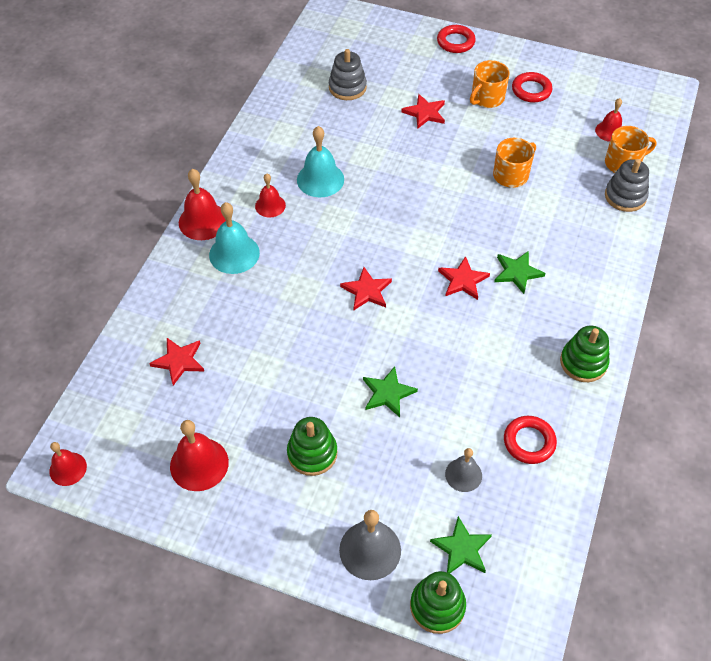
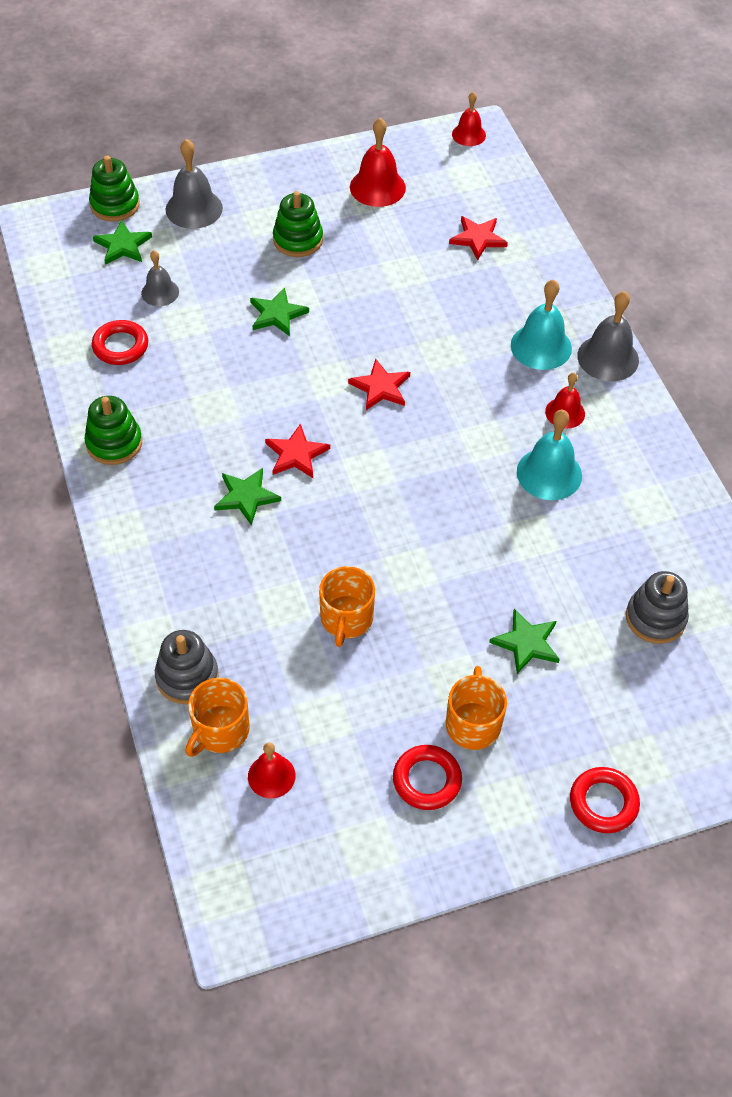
camera: 140 degrees right, 0 degrees up
red bell [179,169,226,240] -> grey bell [577,291,639,382]
red star [401,94,445,129] -> green star [489,609,560,674]

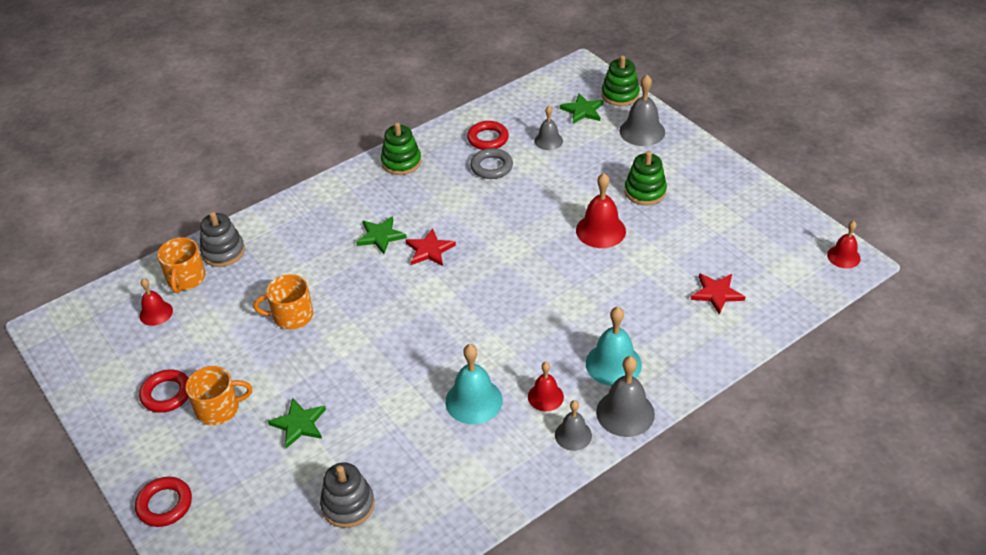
camera: 75 degrees right, 10 degrees down
orange mug [185,678,250,757] -> orange mug turned 105 degrees counterclockwise [157,237,205,293]
green star [250,288,309,336] -> none
red star [348,359,410,410] -> none
red bell [350,118,406,207] -> red bell moved to [576,173,626,248]
none -> grey ring [470,148,513,179]
none -> grey bell [555,400,592,451]

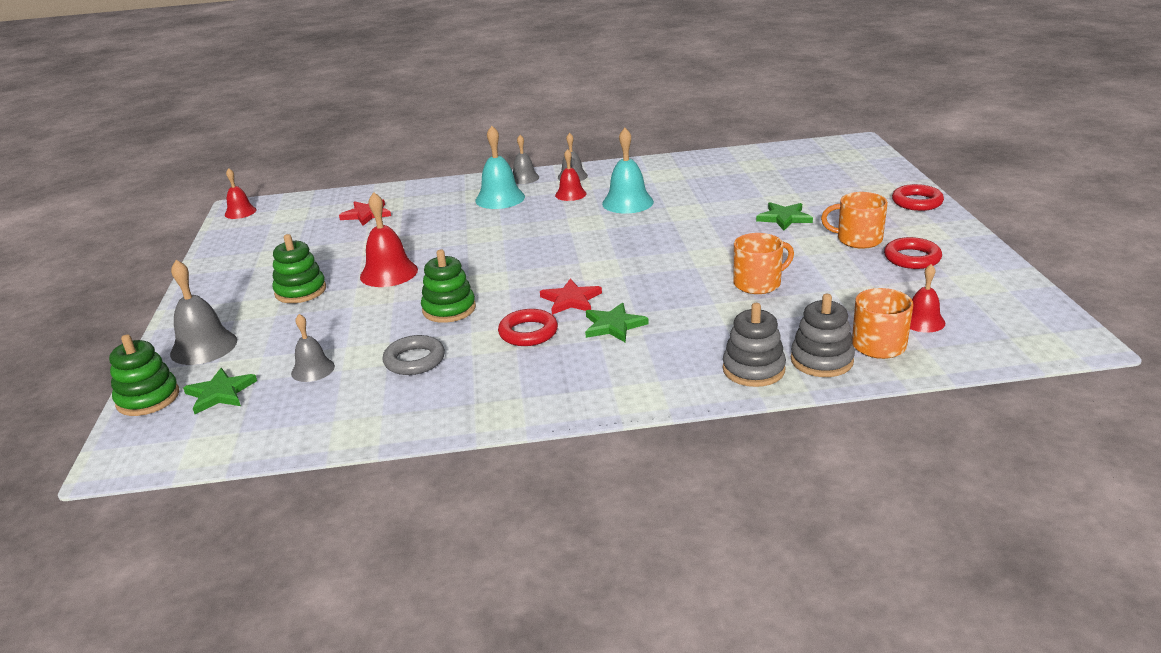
camera: 150 degrees left, 15 degrees down
orange mug [253,274,313,330] -> orange mug turned 45 degrees counterclockwise [733,233,794,294]
grey stacking toy [320,462,375,528] -> grey stacking toy moved to [723,303,786,387]
green stacking toy [381,122,421,175] -> green stacking toy moved to [421,250,476,323]
red ring [467,121,509,150] -> red ring moved to [498,309,558,346]
grey bell [596,356,655,437] -> grey bell [513,135,539,184], size x0.63

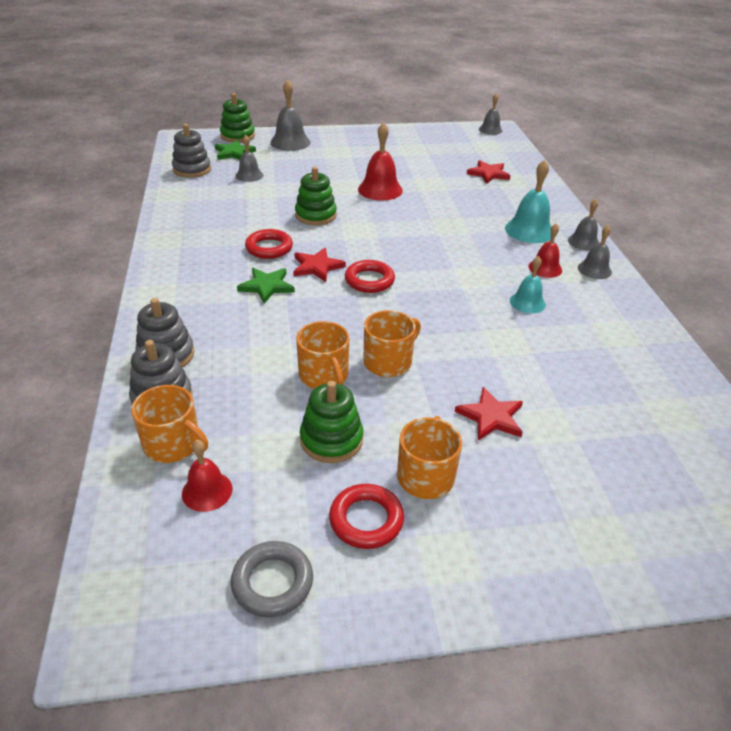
camera: 85 degrees right, 10 degrees up
red bell [225,168,256,219] -> grey bell [479,93,502,135]
green stacking toy [272,234,326,303] -> green stacking toy moved to [300,381,363,463]
grey ring [383,335,445,375] -> grey ring moved to [231,541,313,617]
turquoise bell [602,128,654,214] -> turquoise bell [510,256,546,313], size x0.63
green star [756,202,813,231] -> red star [455,387,523,441]
red ring [892,184,944,211] -> red ring moved to [345,260,395,293]
none -> grey stacking toy [172,124,211,178]
none -> orange mug [363,310,421,377]

